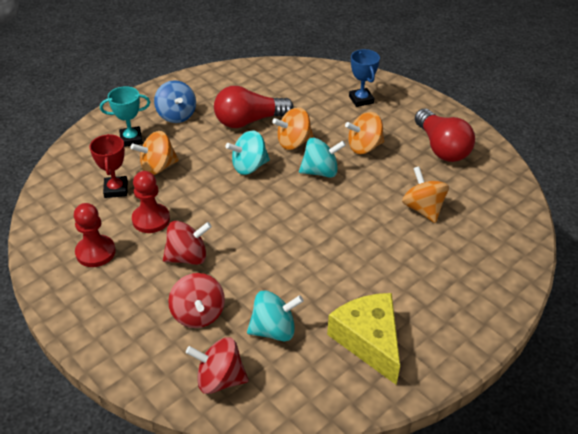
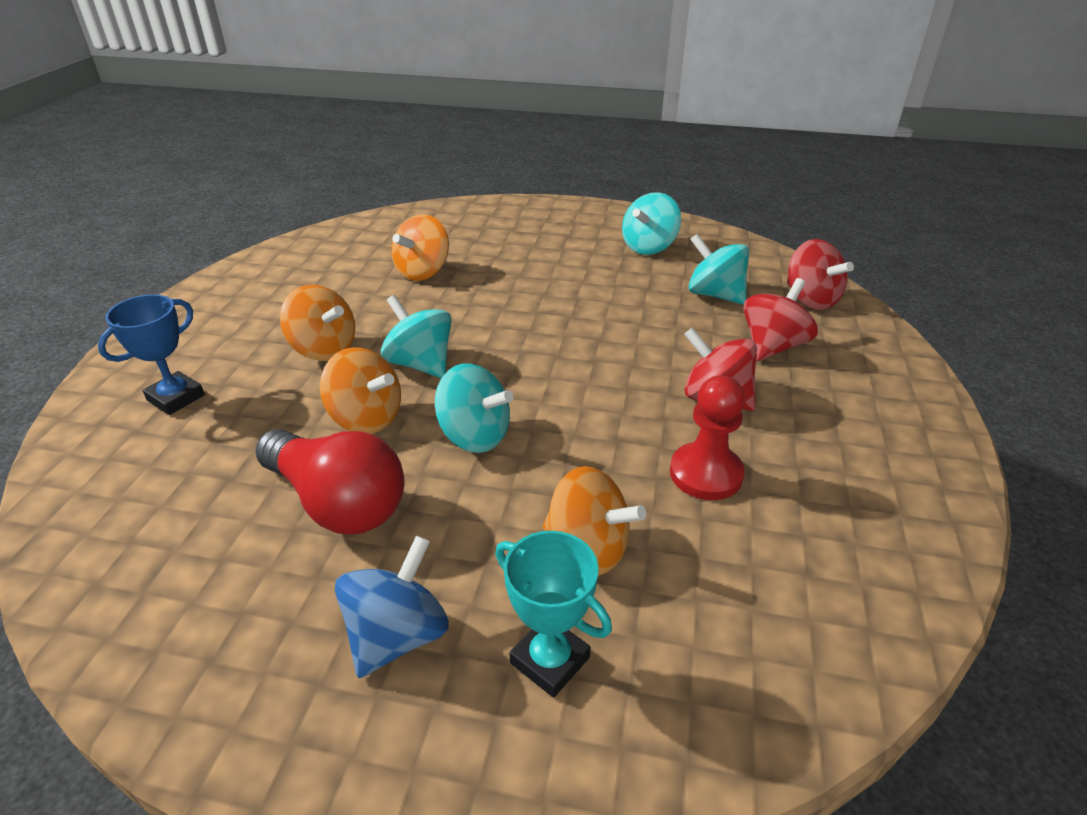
camera: 125 degrees left, 5 degrees down
red pawn [74,203,116,267] -> none
red trophy [89,134,128,198] -> none
yellow cheese [327,293,400,385] -> turquoise spinning top [622,192,681,255]
red light bulb [415,109,475,162] -> none

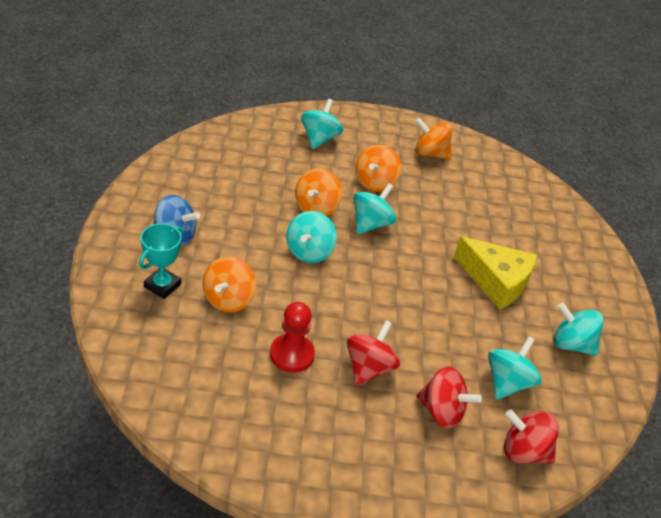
camera: 75 degrees right, 5 degrees up
blue trophy [98,294,205,415] -> turquoise spinning top [301,99,343,149]
red light bulb [255,429,404,534] -> none
orange spinning top [391,214,449,281] -> orange spinning top moved to [415,118,452,160]
red spinning top [787,239,854,310] -> red spinning top turned 60 degrees clockwise [504,409,559,464]
none -> yellow cheese [454,236,537,309]

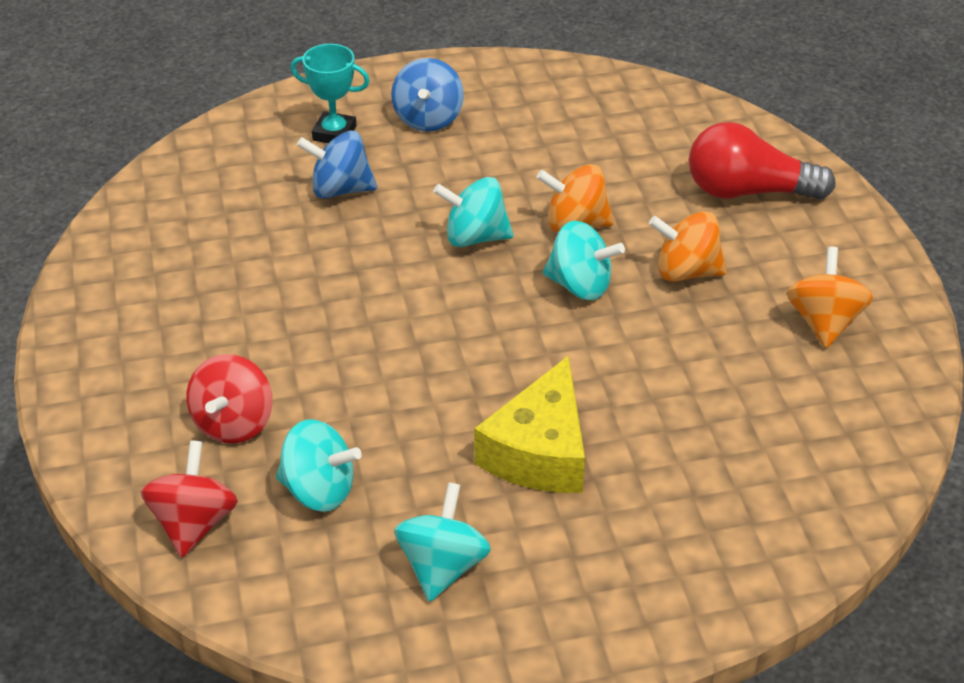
camera: 80 degrees right, 0 degrees up
orange spinning top [203,257,256,312] -> blue spinning top [297,131,377,199]
red pawn [270,302,315,373] -> none
turquoise spinning top [301,99,343,149] -> red light bulb [689,122,836,200]
red spinning top [347,320,400,386] -> none

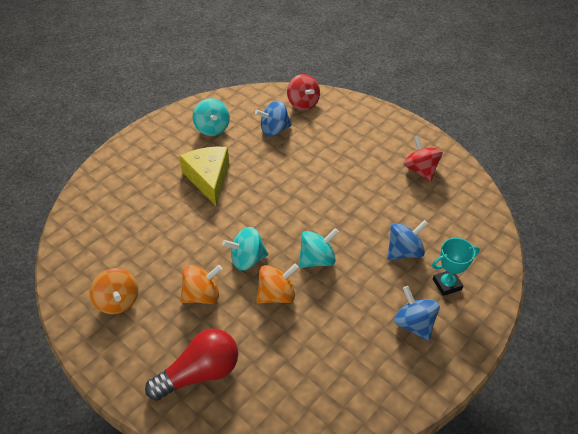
camera: 145 degrees right, 5 degrees up
red spinning top [187,354,272,444] -> red spinning top moved to [404,135,443,182]
turquoise spinning top [276,419,362,512] -> blue spinning top [255,100,292,137]

